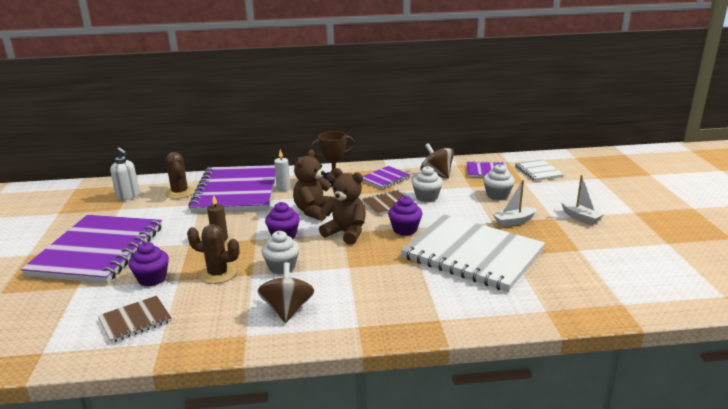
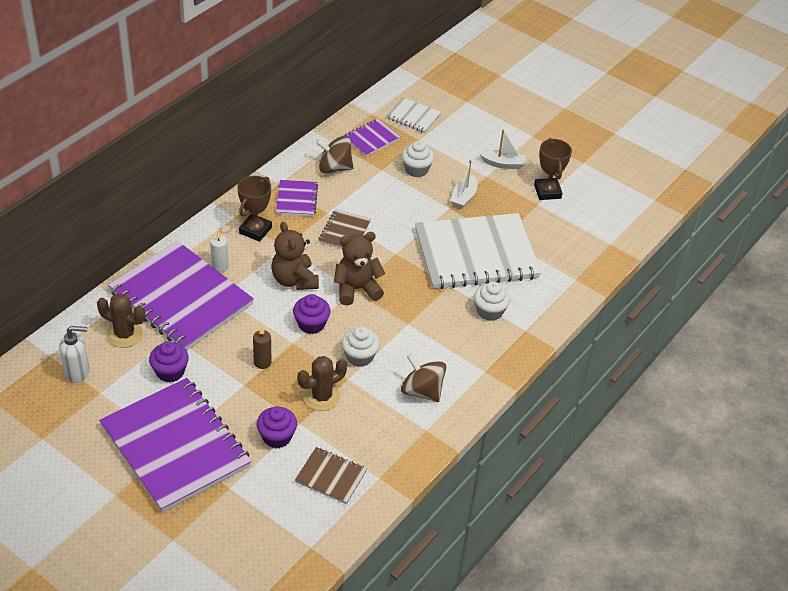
camera: 50 degrees left, 20 degrees up
brown notebook [98,296,172,343] -> brown notebook turned 75 degrees counterclockwise [295,447,367,504]
purple cupcake [388,196,422,236] -> purple cupcake moved to [149,341,189,382]
white cupcake [412,166,443,202] -> white cupcake moved to [474,282,510,321]
none -> brown trophy [534,138,572,200]

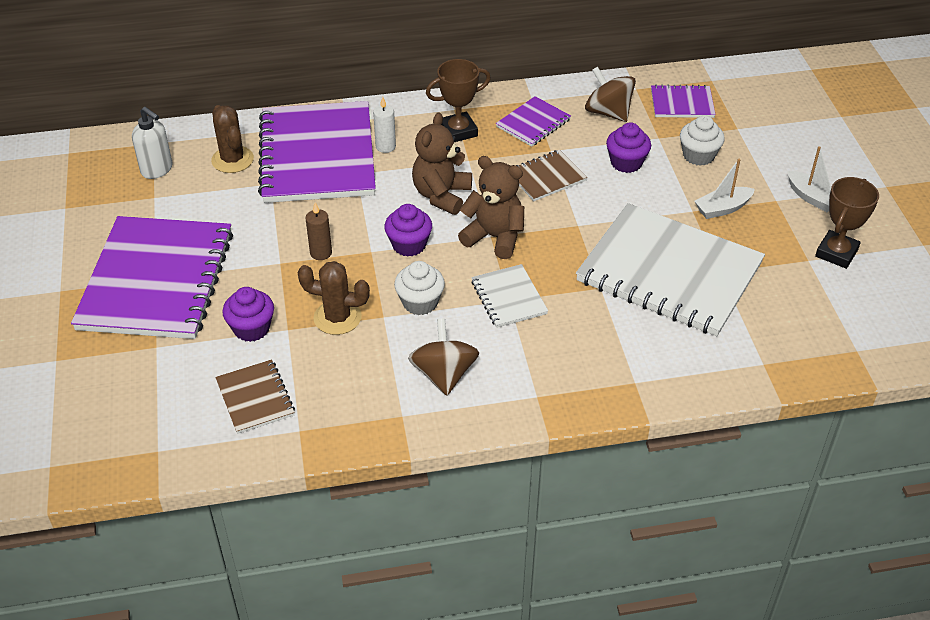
camera: 45 degrees right, 0 degrees up
purple cupcake [149,341,189,382] -> purple cupcake moved to [606,122,651,173]
white notebook [386,97,441,133] -> white notebook moved to [471,264,548,328]
white cupcake [474,282,510,321] -> none

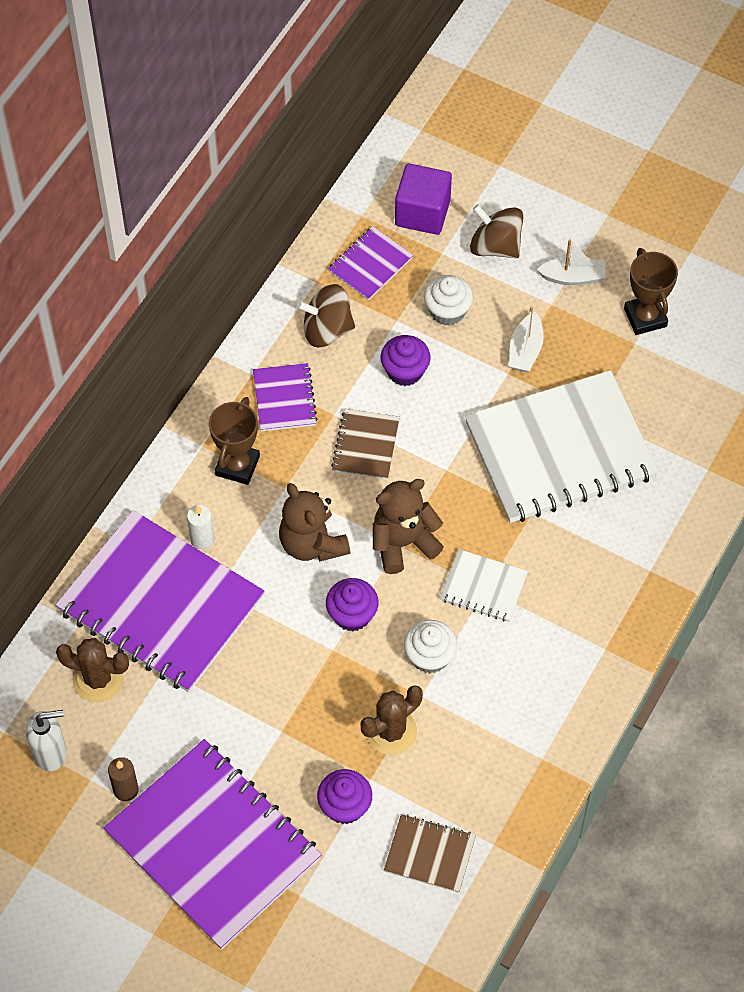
camera: 50 degrees left, 15 degrees up
brown candle [305,203,332,260] -> brown candle moved to [108,757,139,801]
brown spinning top [408,318,479,396] -> brown spinning top moved to [470,204,523,258]
none -> purple cube [395,164,452,235]

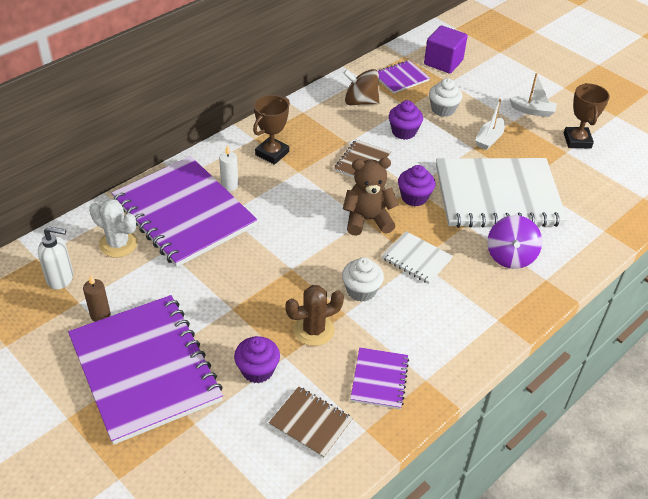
camera: 15 degrees right, 15 degrees down
brown cactus [56,638,129,702] -> white cactus [89,199,137,258]
purple notebook [253,363,317,431] -> purple notebook moved to [350,347,409,409]
brown teddy bear [279,483,350,562] -> none
purple cupcake [326,578,379,631] -> purple cupcake moved to [398,165,435,207]
brown spinning top [470,204,523,258] -> none
none -> purple spinning top [487,215,542,269]

